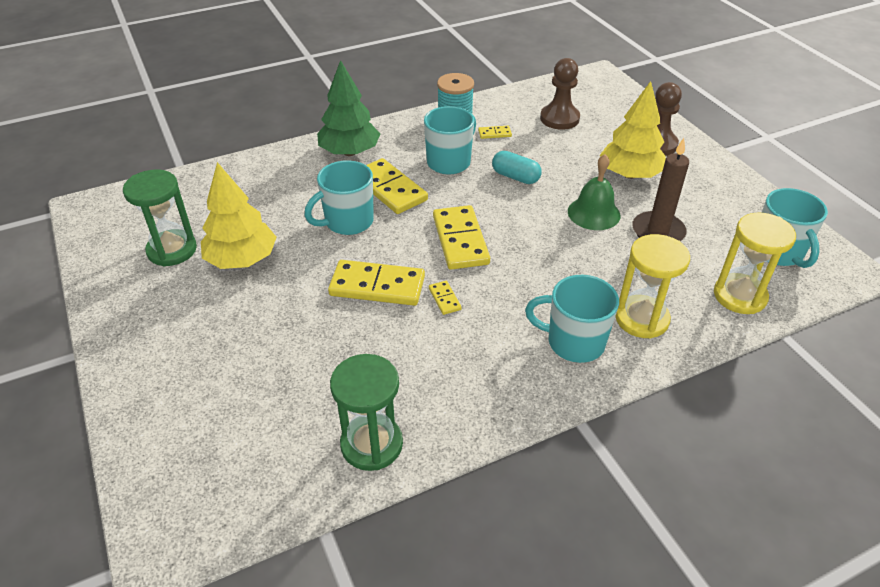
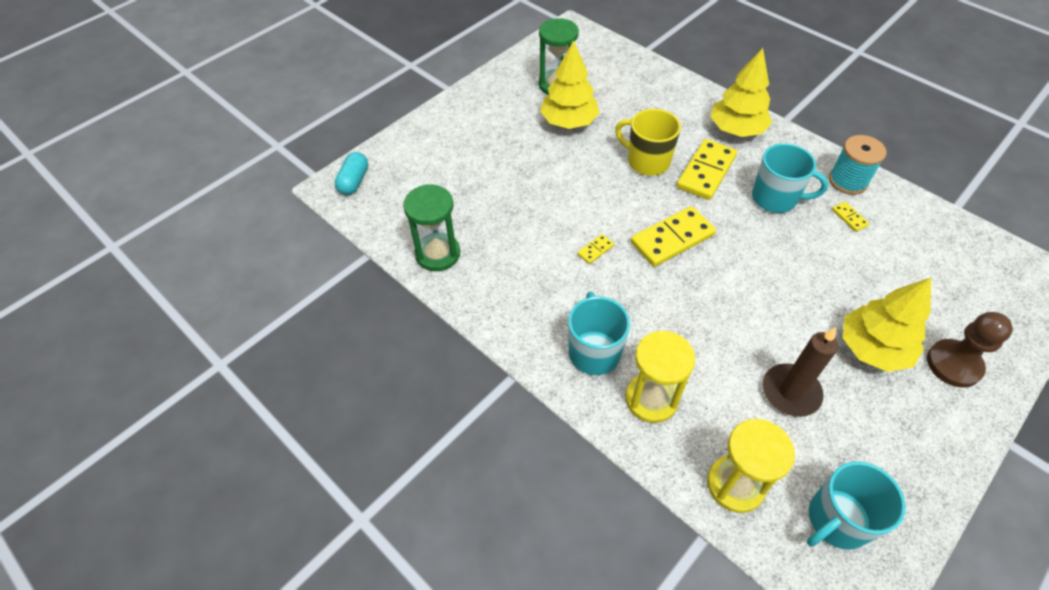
camera: 70 degrees right, 10 degrees up
turquoise mug [304,160,374,235] -> yellow mug [615,109,681,176]
green tree [317,60,380,156] -> yellow tree [710,48,772,137]
yellow domino [328,260,425,306] -> none
turquoise capsule [492,151,542,184] -> turquoise capsule moved to [335,152,368,195]
brown pawn [540,58,580,130] -> none
green bell [568,154,620,230] -> none

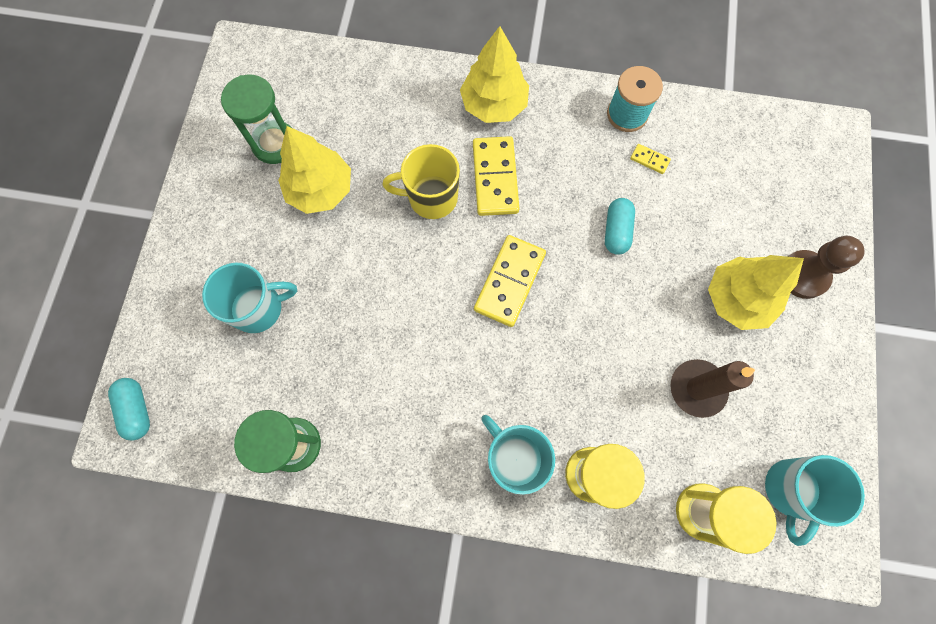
camera: 35 degrees left, 20 degrees up
yellow domino [578,234,614,264] -> none
turquoise mug [752,143,828,213] -> turquoise mug moved to [202,263,297,333]
none -> turquoise capsule [605,198,635,255]

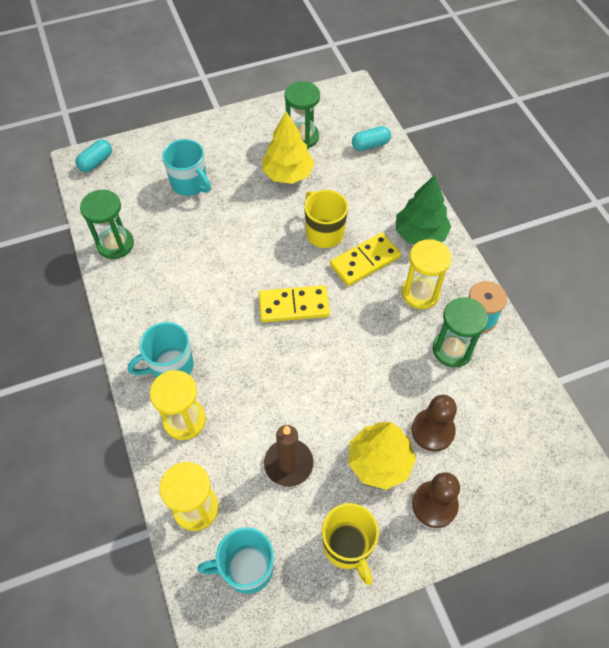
camera: 60 degrees right, 15 degrees down
yellow tree [460,26,529,123] -> green tree [396,175,451,245]
turquoise mug [481,415,555,495] -> turquoise mug turned 135 degrees counterclockwise [128,322,193,378]
turquoise capsule [605,198,635,255] -> turquoise capsule moved to [352,126,391,151]
yellow domino [630,144,671,174] -> green hourglass [433,297,488,367]
none -> yellow mug [322,503,379,585]
none -> yellow hourglass [402,239,452,309]
none -> brown pawn [411,395,457,452]

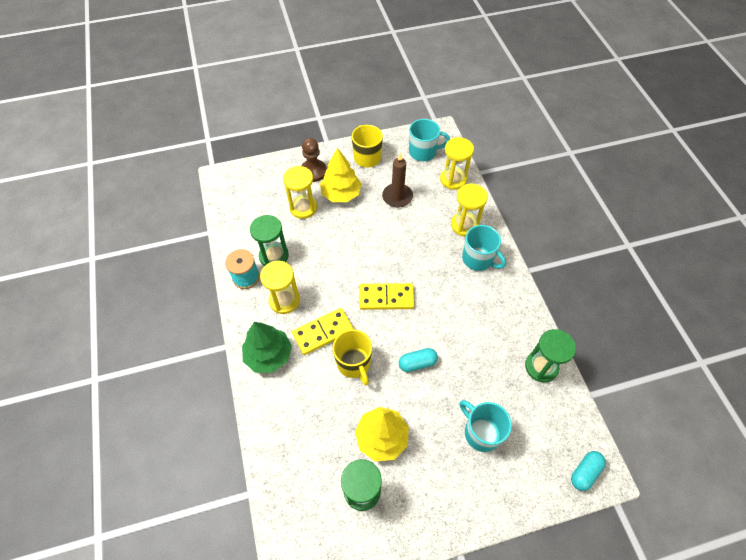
camera: 175 degrees left, 0 degrees up
turquoise mug [128,322,193,378] -> turquoise mug turned 60 degrees clockwise [462,225,506,271]
turquoise capsule [352,126,391,151] -> turquoise capsule moved to [399,348,438,372]
brown pawn [411,395,457,452] -> yellow hourglass [283,166,317,219]

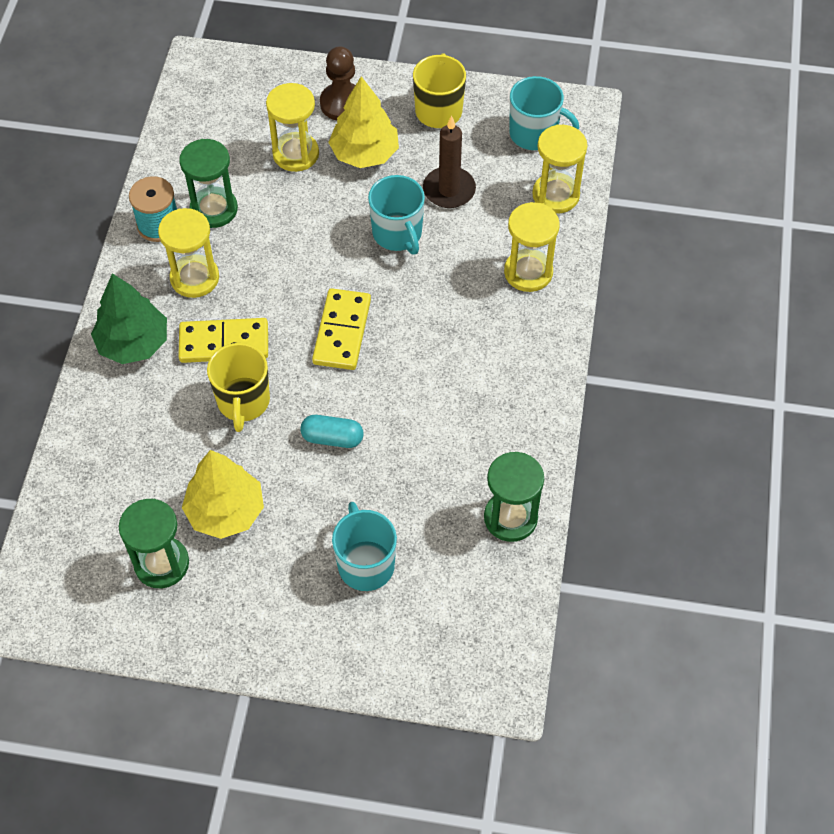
camera: 25 degrees right, 0 degrees up
yellow domino [360,283,414,310] -> yellow domino turned 75 degrees clockwise [312,288,371,370]
turquoise mug [462,225,506,271] -> turquoise mug moved to [368,175,425,255]
turquoise capsule [571,451,606,491] -> none

